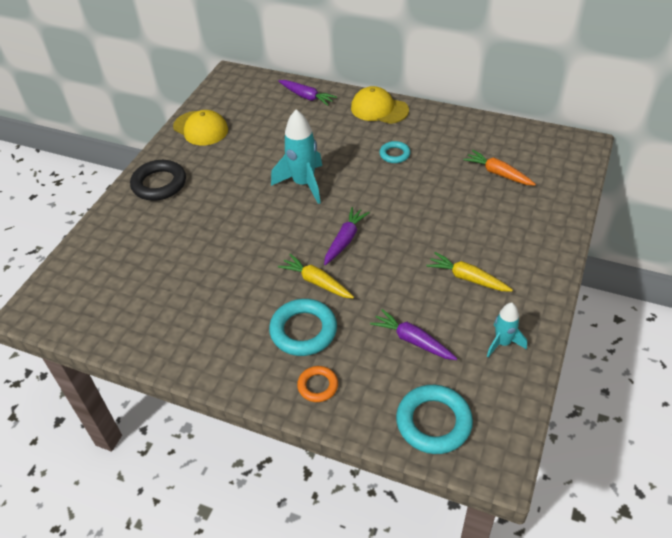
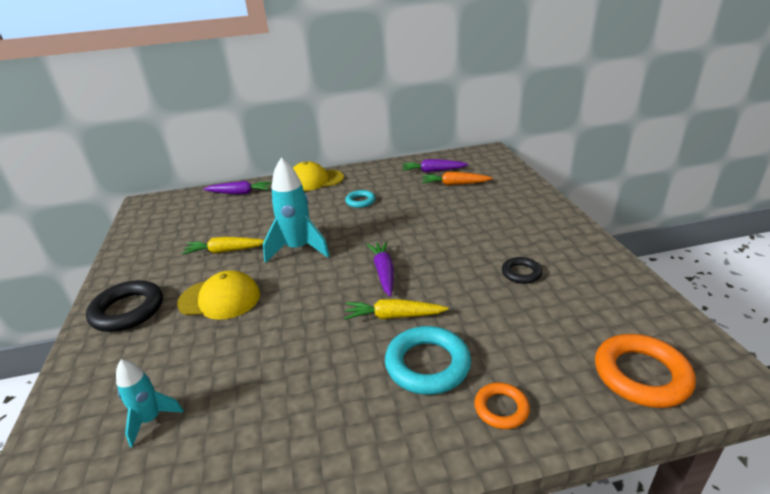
camera: 35 degrees left, 15 degrees down
yellow cap [173,110,228,145] -> yellow cap moved to [177,271,260,320]
purple carrot [370,309,457,360] -> purple carrot moved to [402,159,468,173]
turquoise ring [396,385,473,454] -> orange ring [595,334,696,408]
yellow carrot [426,252,513,291] -> yellow carrot moved to [182,237,264,255]
turquoise rocket [487,303,527,357] -> turquoise rocket moved to [116,359,184,447]
none -> black ring [502,257,542,284]

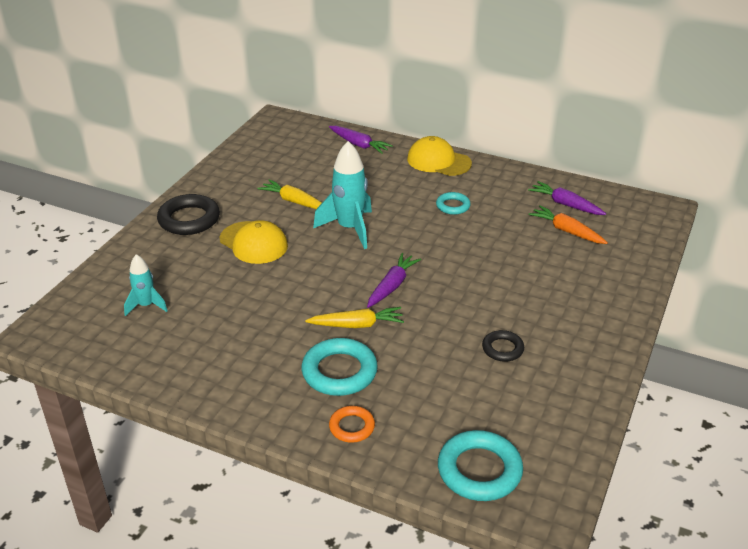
camera: 35 degrees right, 5 degrees up
yellow carrot [344,299,449,320] -> yellow carrot turned 135 degrees clockwise [305,307,404,328]
orange ring [595,334,696,408] -> turquoise ring [438,430,523,501]

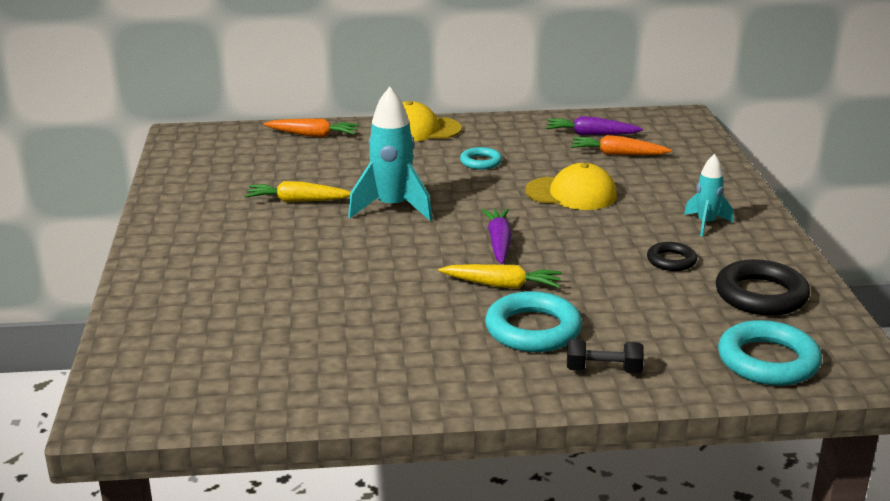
camera: 30 degrees left, 10 degrees down
turquoise rocket [124,254,168,316] -> turquoise rocket moved to [684,154,733,236]
black ring [157,194,220,235] -> black ring moved to [715,259,810,316]
yellow cap [220,220,288,264] -> yellow cap moved to [525,163,617,210]
yellow carrot [305,307,404,328] -> yellow carrot turned 45 degrees clockwise [438,264,562,289]
purple carrot [329,126,393,154] -> orange carrot [264,118,359,137]
orange ring [329,406,375,443] -> black dumbbell [567,339,644,374]

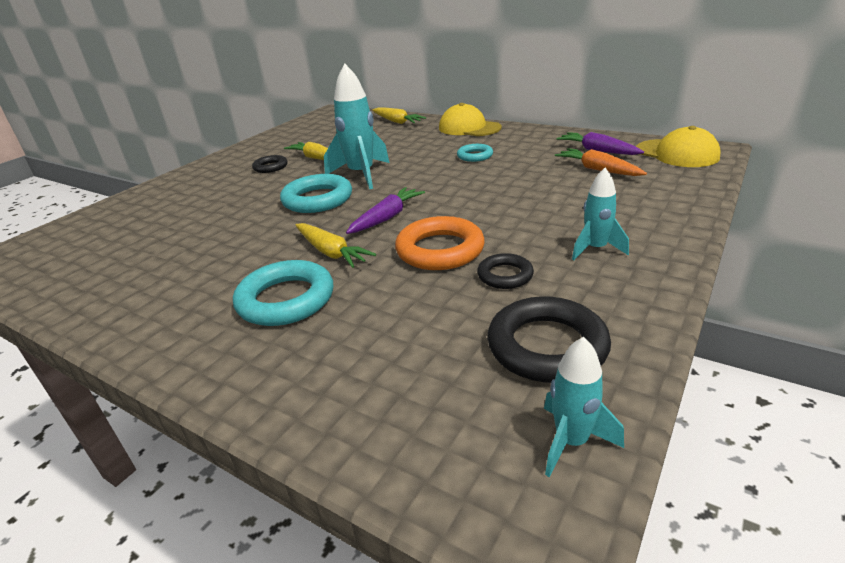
camera: 40 degrees right, 5 degrees up
orange carrot [264,118,359,137] -> yellow carrot [372,108,426,124]
yellow cap [525,163,617,210] -> yellow cap moved to [636,126,721,167]
black dumbbell [567,339,644,374] -> none
turquoise ring [718,320,822,386] -> turquoise ring moved to [280,174,352,213]
none -> black ring [252,155,287,173]
none -> orange ring [395,216,485,270]
none -> turquoise rocket [544,337,624,477]

